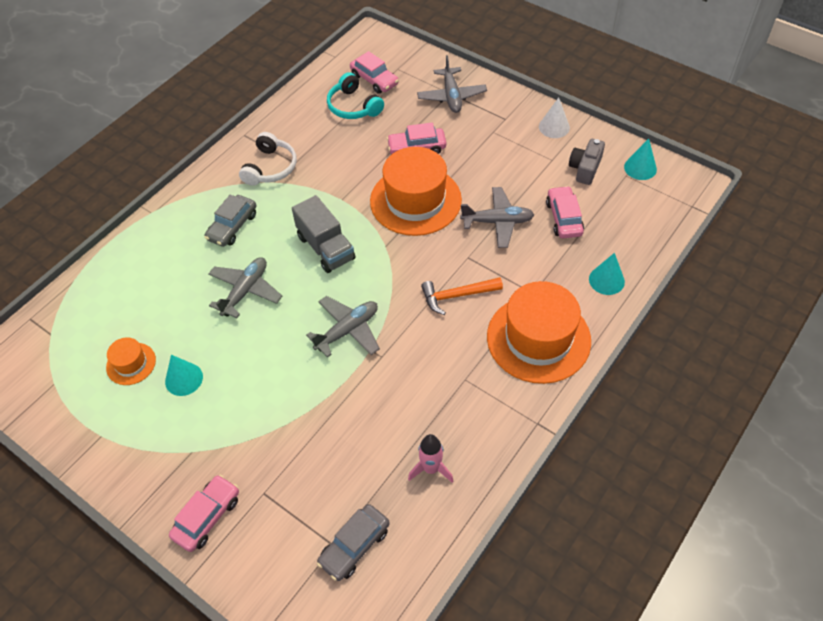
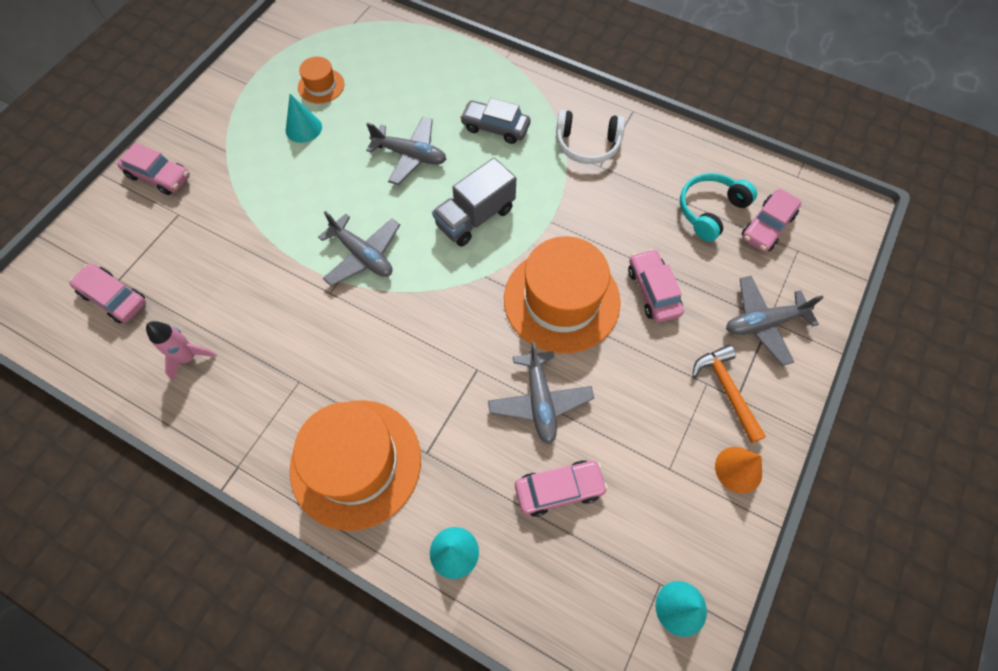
camera: 80 degrees right, 10 degrees up
grey car [317,504,390,581] -> pink car [69,264,146,323]
orange hammer [421,277,503,315] -> orange hammer moved to [692,345,766,443]
white cone [539,97,570,138] -> orange cone [715,447,762,494]
grey camera [569,139,605,185] -> none

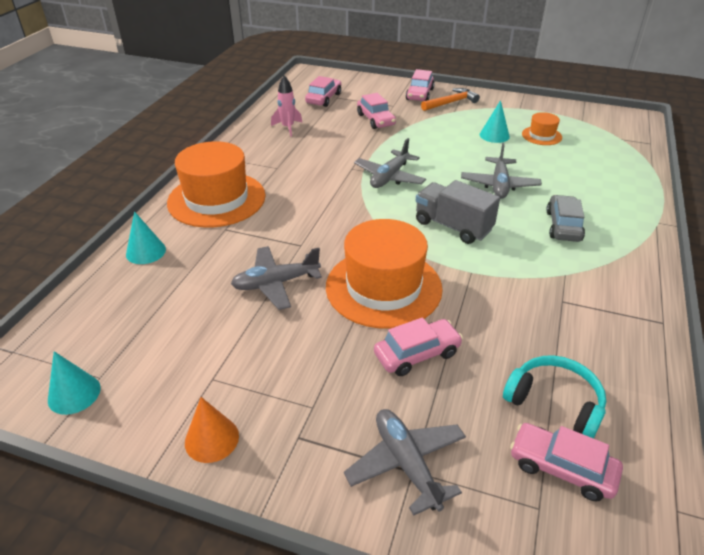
camera: 80 degrees right, 25 degrees down
pink car [515,460,608,517] -> pink car moved to [357,93,396,129]
white headphones [556,110,625,164] -> none
orange hammer [692,345,766,443] -> orange hammer moved to [421,88,480,111]

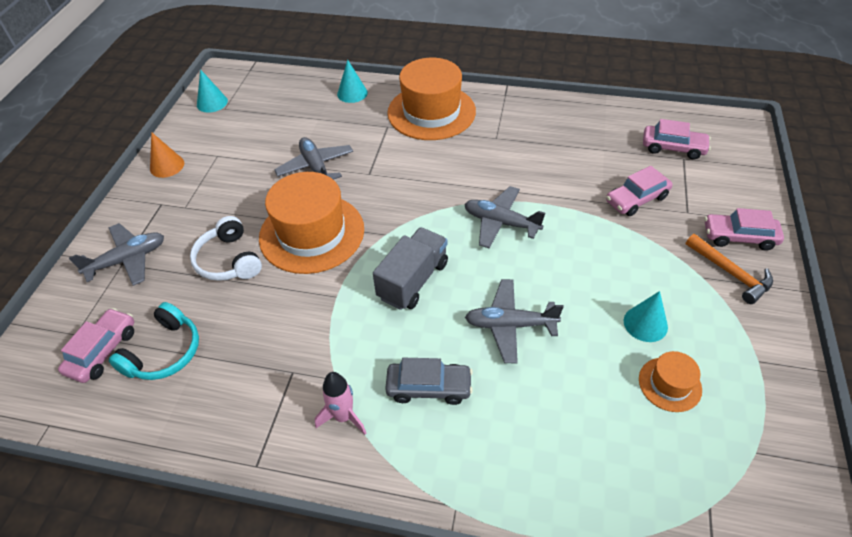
camera: 85 degrees right, 10 degrees up
pink rocket [271,75,302,137] -> pink rocket moved to [315,372,366,435]
pink car [374,317,463,376] -> white headphones [190,216,262,281]

